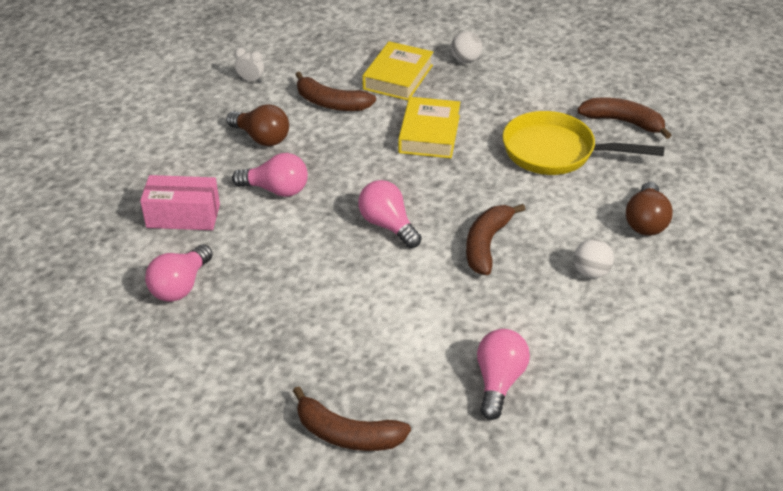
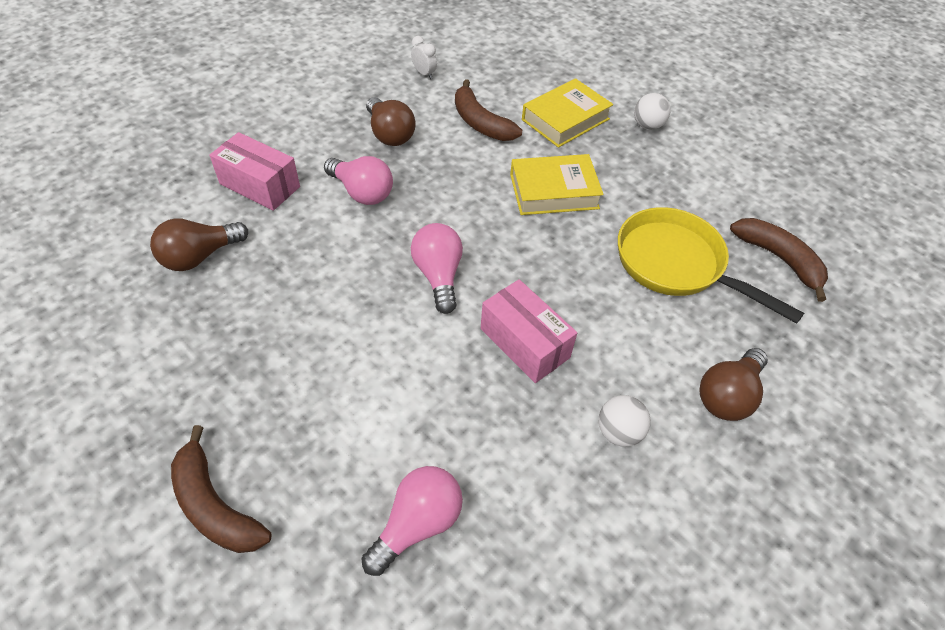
camera: 25 degrees right, 10 degrees up
pink light bulb [145,244,213,302] -> brown light bulb [150,218,248,271]
yellow book [398,97,460,158] -> yellow book turned 45 degrees clockwise [510,154,604,215]
brown banana [466,204,526,275] -> pink box [481,279,577,383]

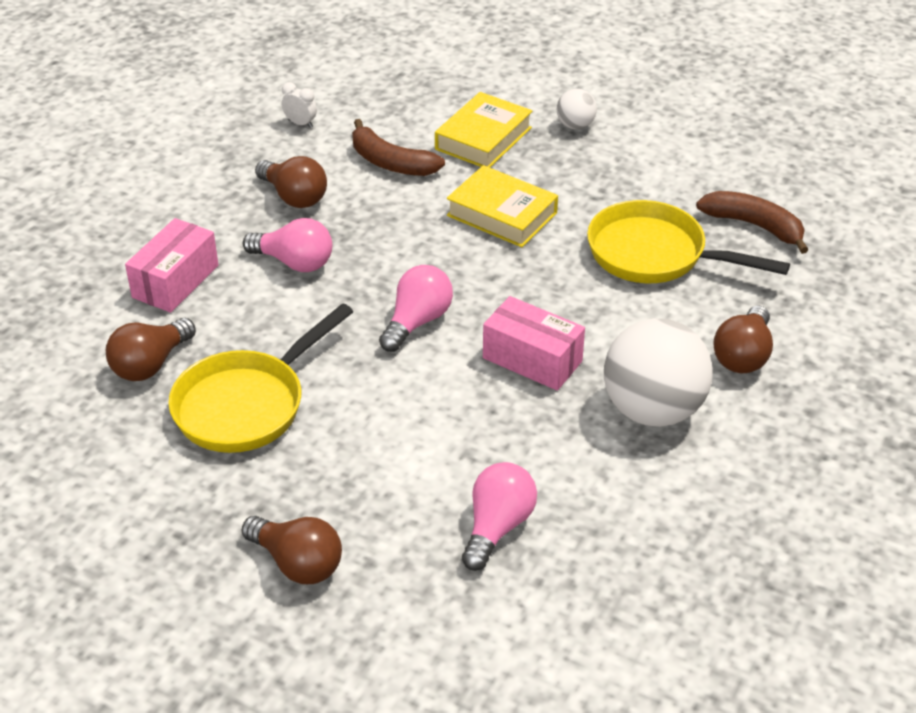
camera: 15 degrees left, 10 degrees down
brown banana [171,425,272,553] -> brown light bulb [241,516,342,584]
pink box [209,132,300,211] -> pink box turned 75 degrees counterclockwise [125,218,219,313]
pink light bulb [411,223,463,314] -> pink light bulb turned 60 degrees clockwise [379,265,453,352]
yellow book [510,154,604,215] -> yellow book turned 60 degrees clockwise [447,165,558,247]
white ball [599,395,651,447] -> white ball [604,318,713,427], size x2.13
none -> yellow pan [168,303,353,453]

